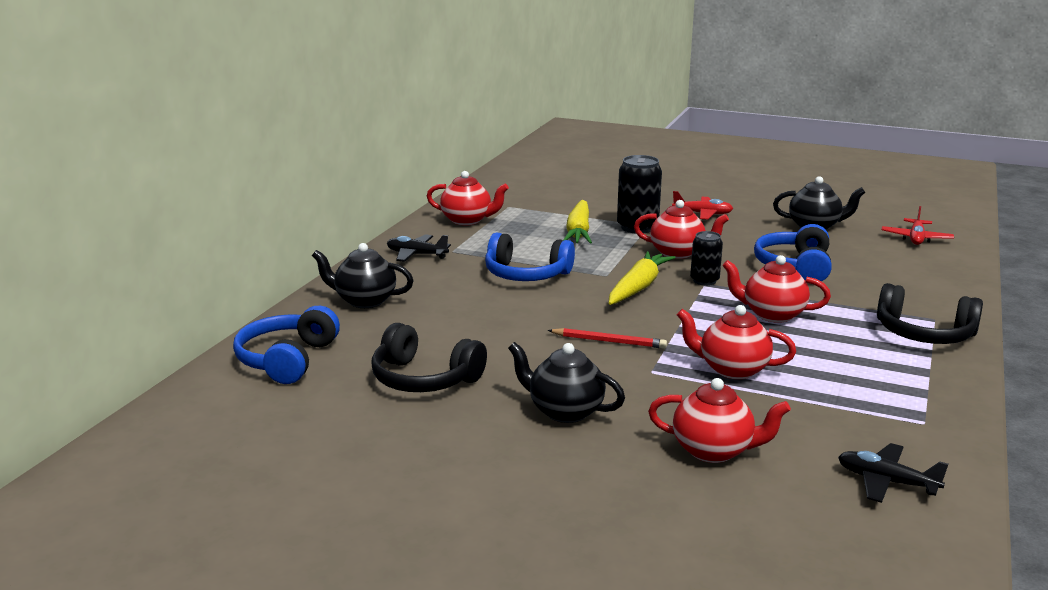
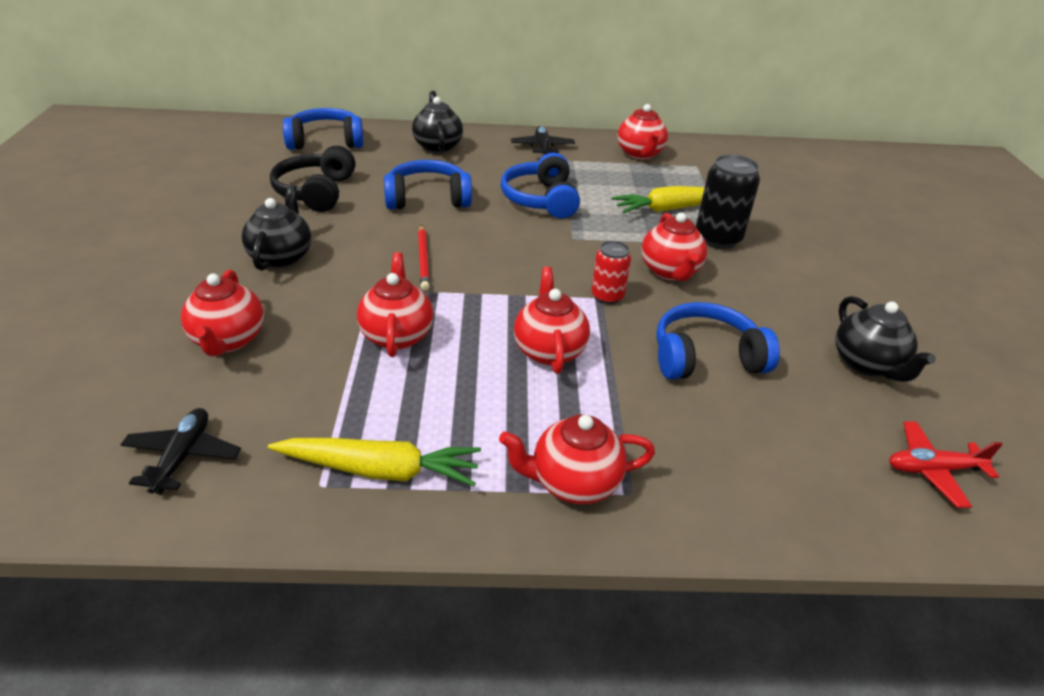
camera: 65 degrees right, 15 degrees up
yellow carrot [609,251,675,305] -> yellow carrot moved to [268,438,481,486]
red plane [672,191,733,219] -> none
black can [690,231,723,286] -> red can [591,241,631,304]
black headphones [877,283,983,344] -> red teapot [499,414,655,504]
none -> blue headphones [384,160,472,210]

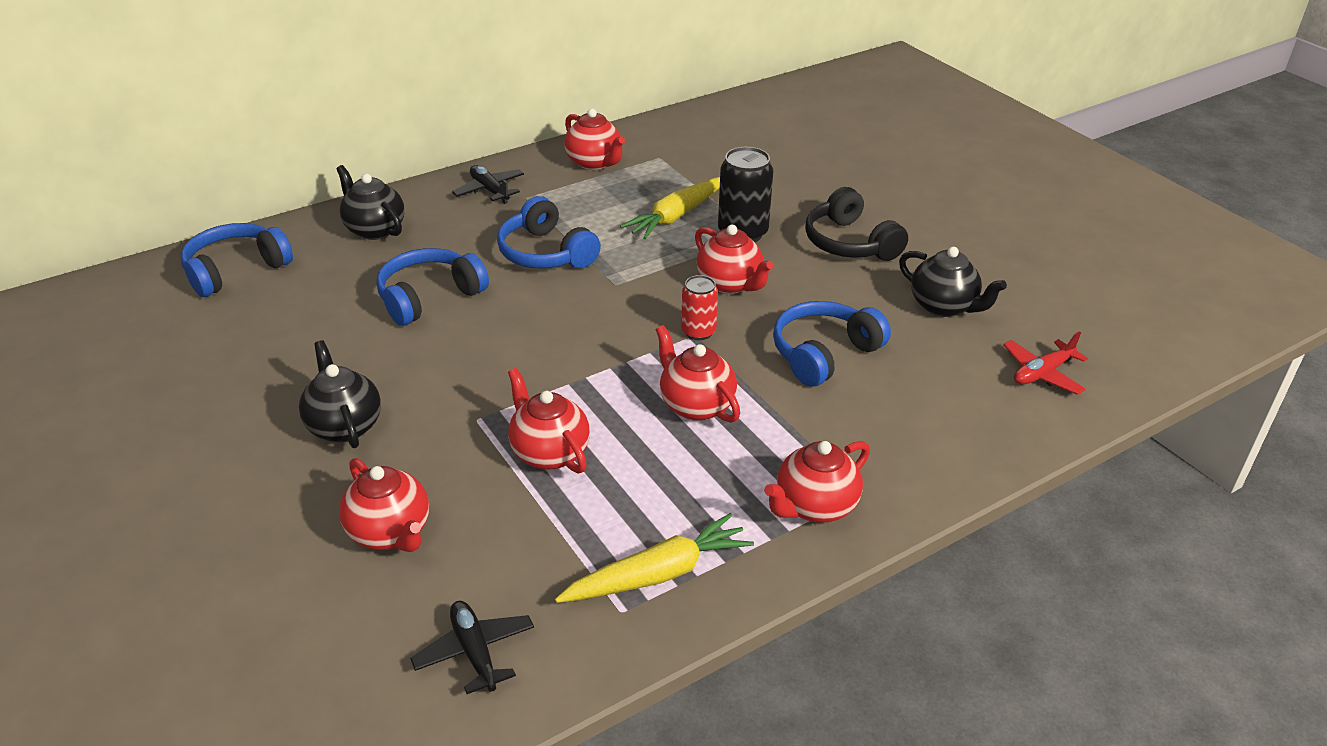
camera: 30 degrees left, 0 degrees up
black headphones [270,146,355,212] -> black headphones moved to [805,187,908,261]
red pencil [418,225,430,291] -> none

